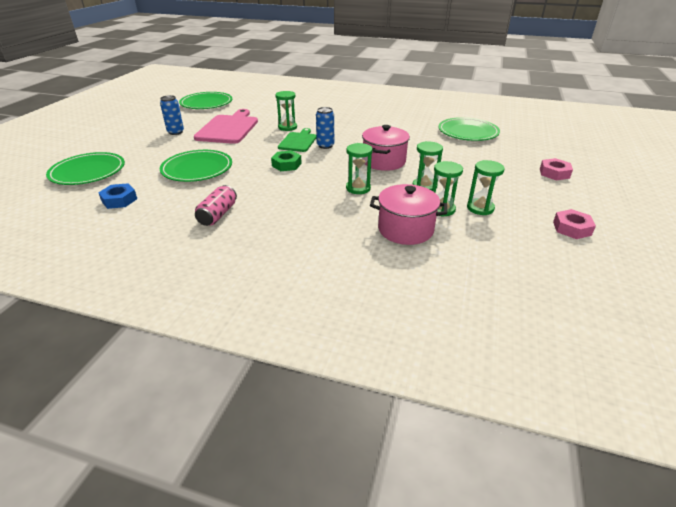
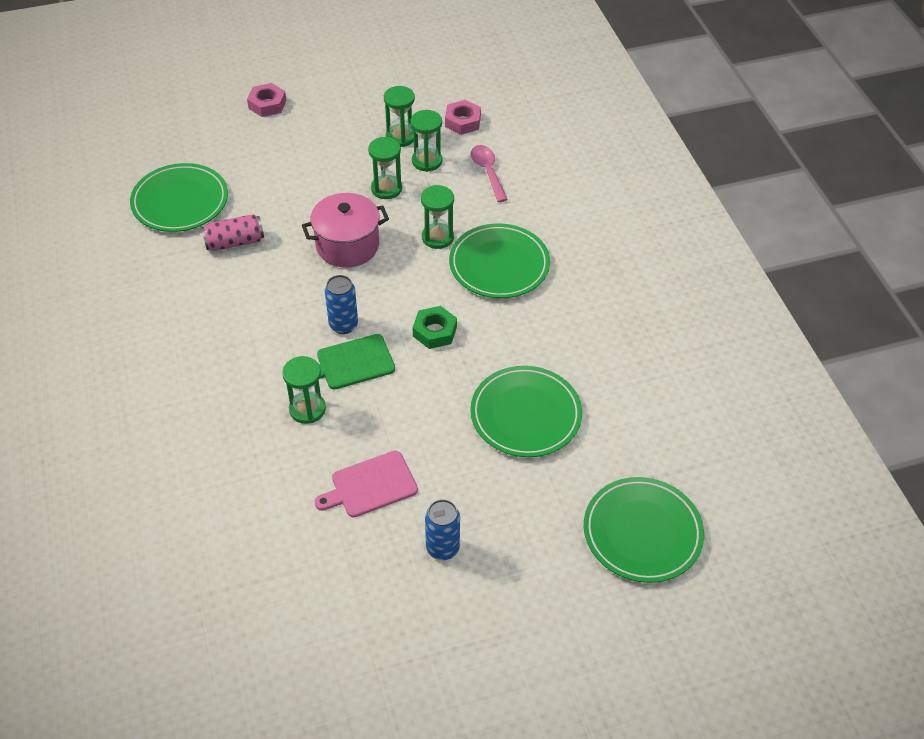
camera: 125 degrees left, 15 degrees up
blue nut [98,183,137,209] -> none
green plate [179,92,232,109] -> green plate moved to [449,223,550,298]
pink cutting board [194,109,258,144] -> pink cutting board [314,451,418,517], size x0.61
pink can [195,185,237,226] -> pink can moved to [201,214,264,251]
pink pot [370,184,447,245] -> pink spoon [471,145,508,202]
pink nut [553,209,596,239] -> pink nut moved to [445,100,481,135]

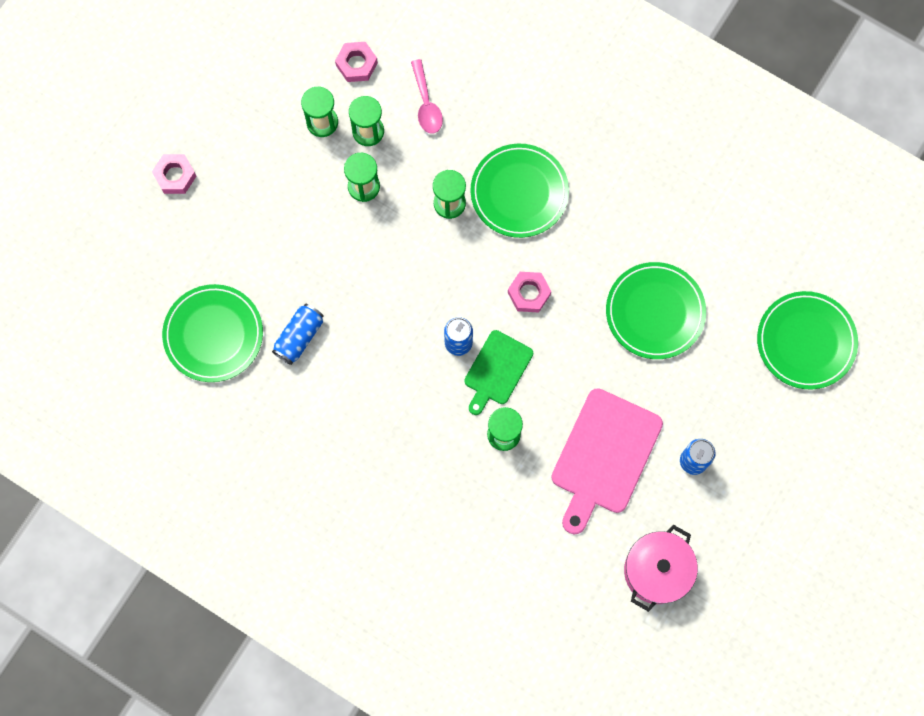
camera: 40 degrees left, 25 degrees up
pink can [201,214,264,251] -> blue can [272,304,324,365]
pink pot [302,193,389,268] -> pink pot moved to [624,525,698,612]
pink cutting board [314,451,418,517] -> pink cutting board [551,388,663,534], size x1.65
green nut [413,306,457,349] -> pink nut [508,272,551,312]
pink spoon [471,145,508,202] -> pink spoon turned 135 degrees counterclockwise [411,59,443,134]

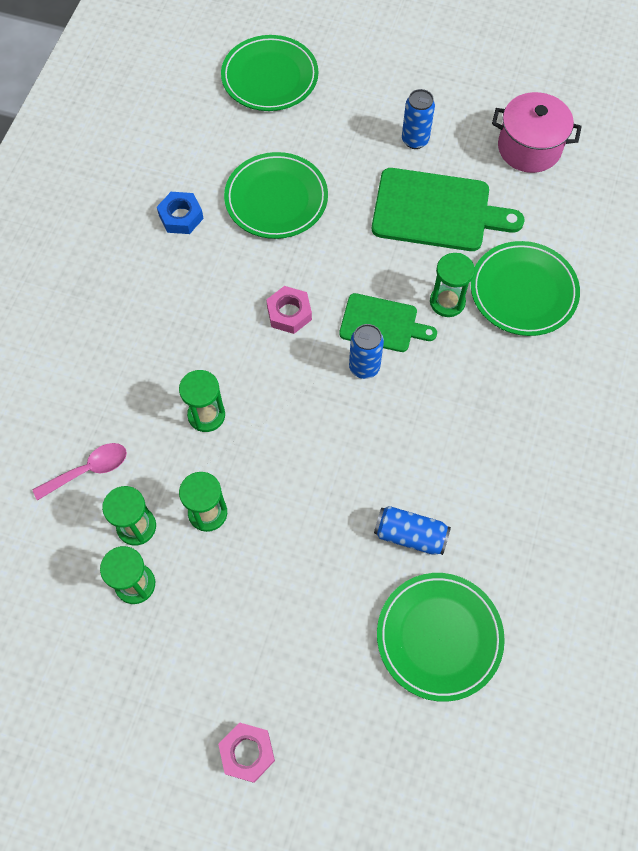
camera: 105 degrees left, 10 degrees down
pink nut [335,42,378,82] -> none
green plate [470,144,569,238] -> green plate moved to [471,241,580,336]
pink cutting board [551,388,663,534] -> green cutting board [372,168,525,251]
none -> blue nut [157,192,204,234]

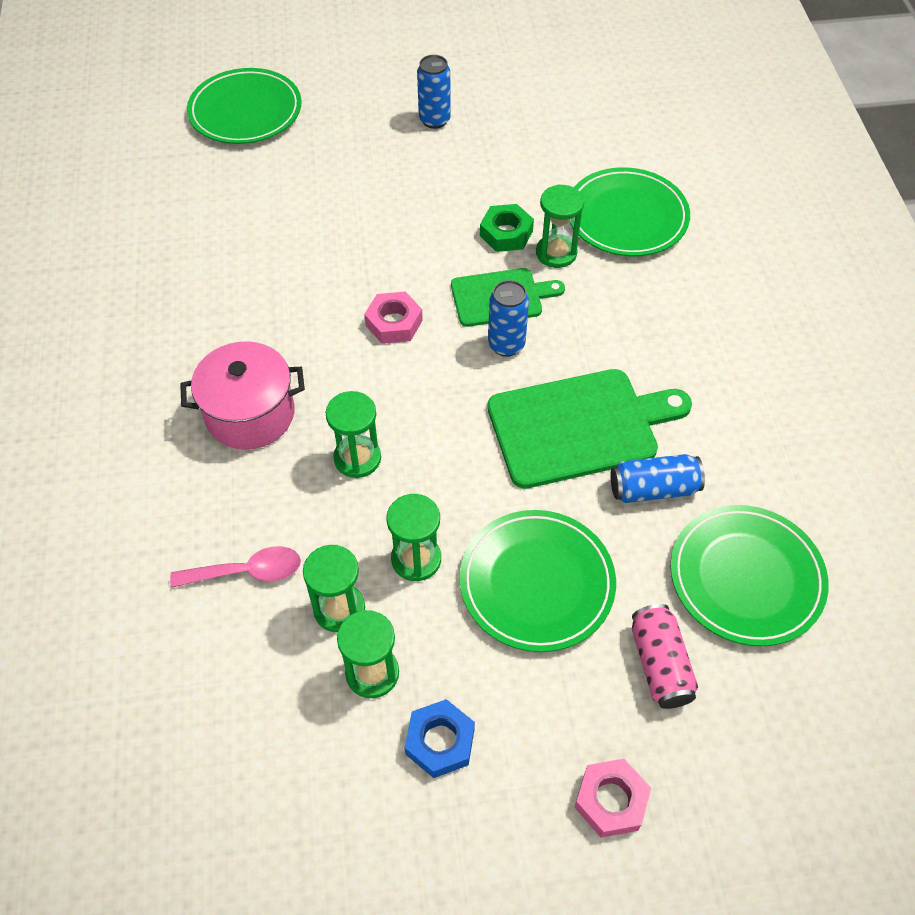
camera: 25 degrees left, 10 degrees down
pink spoon [32,443,127,501] -> pink spoon turned 45 degrees clockwise [170,546,301,588]
blue nut [157,192,204,234] -> blue nut moved to [405,699,475,778]
green plate [224,152,328,239] -> green plate moved to [460,510,616,652]
green cutting board [372,168,525,251] -> green cutting board moved to [487,369,692,489]
pink pot [492,92,582,173] -> pink pot moved to [180,341,305,450]
none -> green nut [480,204,534,252]
none -> pink can [632,604,698,709]

